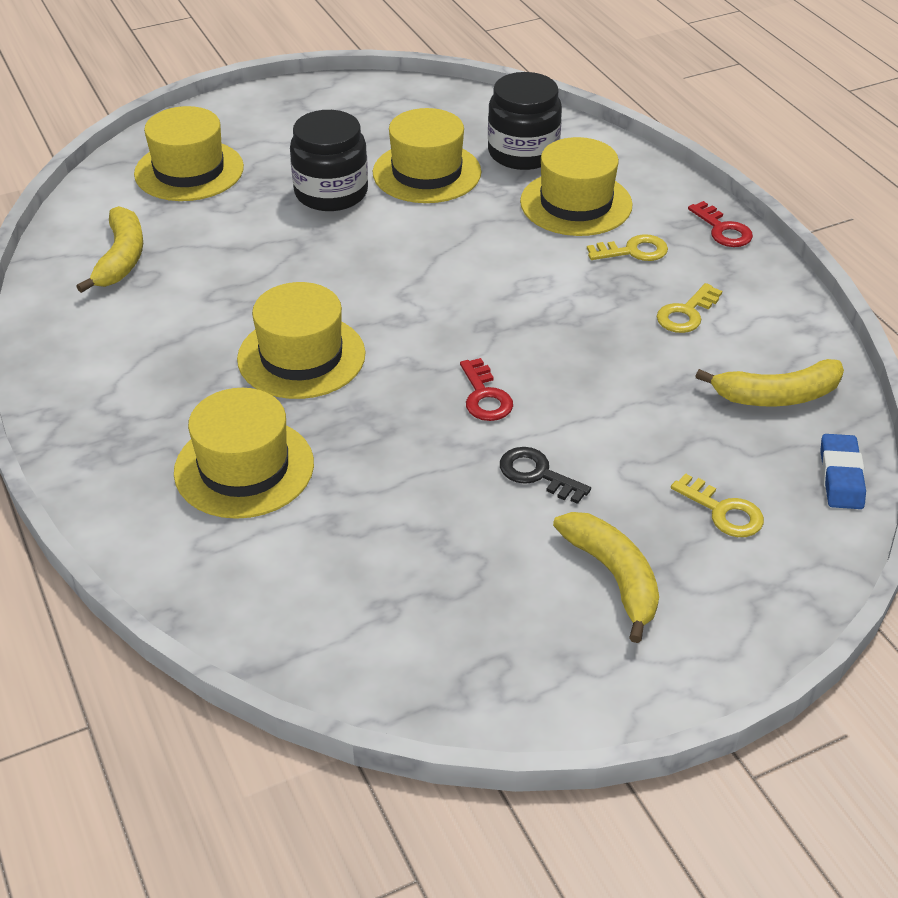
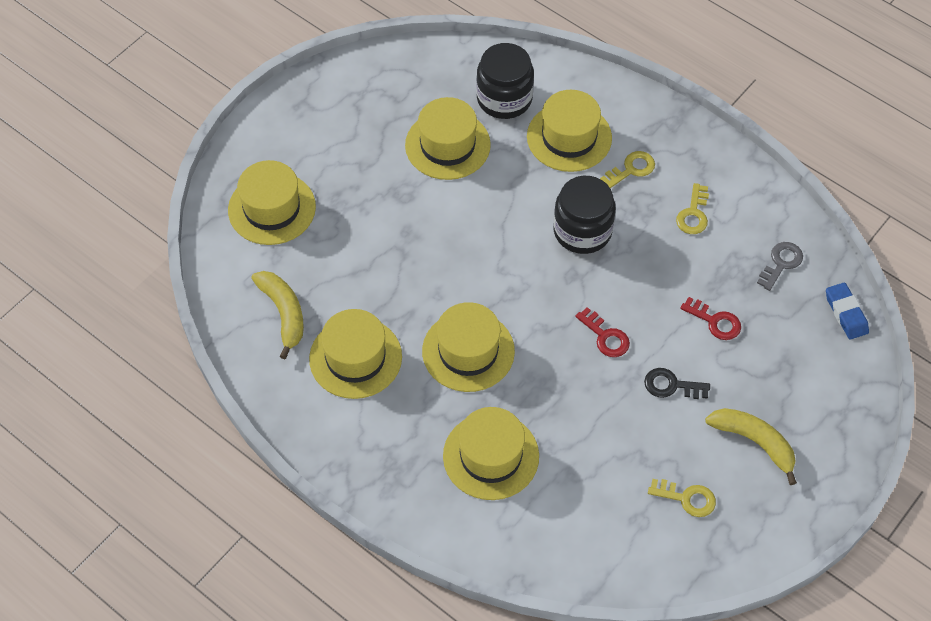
camera: 25 degrees left, 15 degrees up
black jar [290,110,368,211] -> black jar moved to [554,176,616,254]
yellow key [671,474,764,537] -> yellow key moved to [648,479,716,517]
red key [688,201,753,247] -> red key moved to [680,297,741,340]
yellow banana [695,359,844,406] -> grey key [757,242,803,291]
none -> yellow hat [309,309,402,399]

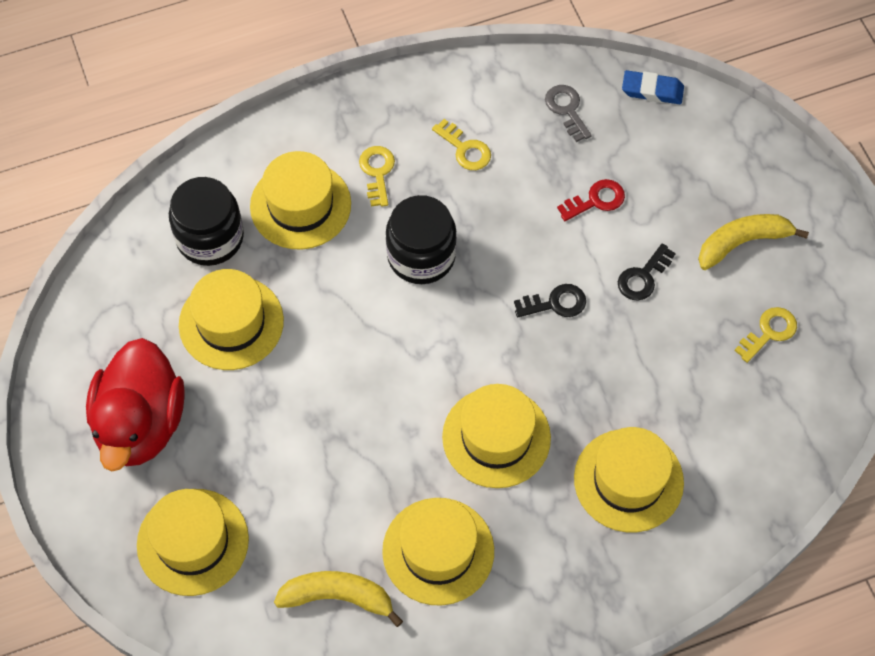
camera: 60 degrees left, 5 degrees up
red key [575,307,630,357] -> black key [514,284,586,317]
none -> red duck [86,338,185,471]

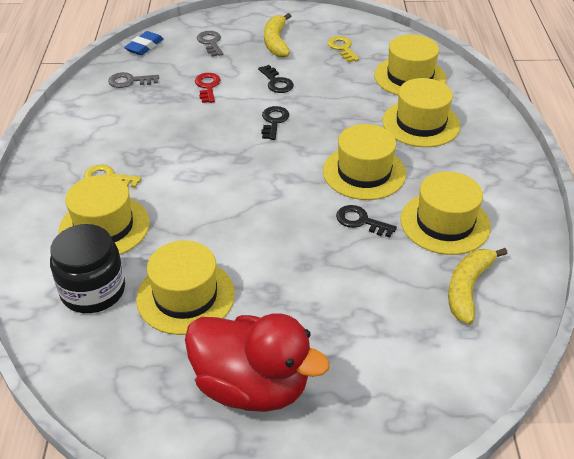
camera: 70 degrees left, 20 degrees down
yellow hat [137,489,249,596] -> yellow hat moved to [374,35,446,95]
black jar [386,195,457,284] -> none
yellow key [432,119,491,170] -> none
none -> grey key [197,31,223,57]
none -> black key [336,205,397,238]

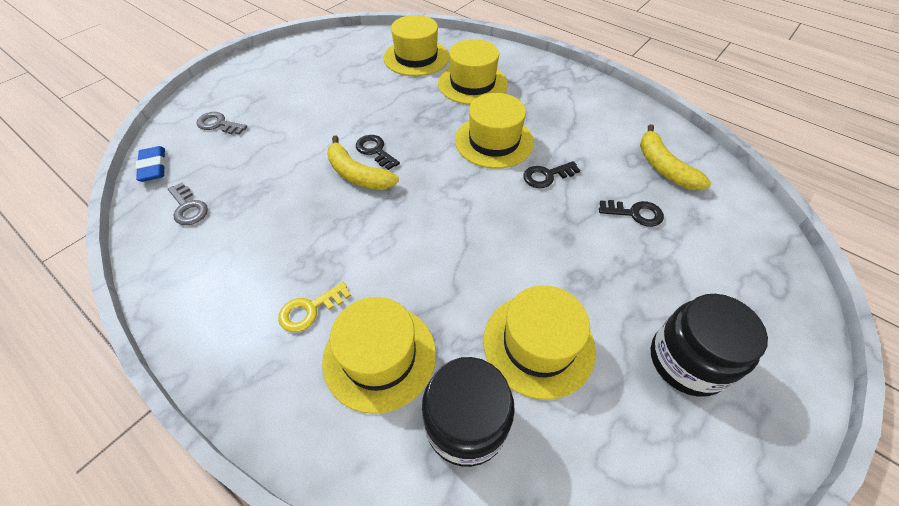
camera: 50 degrees left, 10 degrees up
grey key [108,72,159,88] -> grey key turned 75 degrees counterclockwise [168,182,208,225]
red duck [185,313,330,412] -> black jar [651,294,768,397]
red key [195,73,221,103] -> none
black key [258,65,294,93] -> black key moved to [599,200,664,227]
yellow banana [264,13,291,58] -> yellow banana moved to [327,136,399,190]
yellow key [327,36,359,62] -> none
yellow hat [400,172,491,255] -> none

